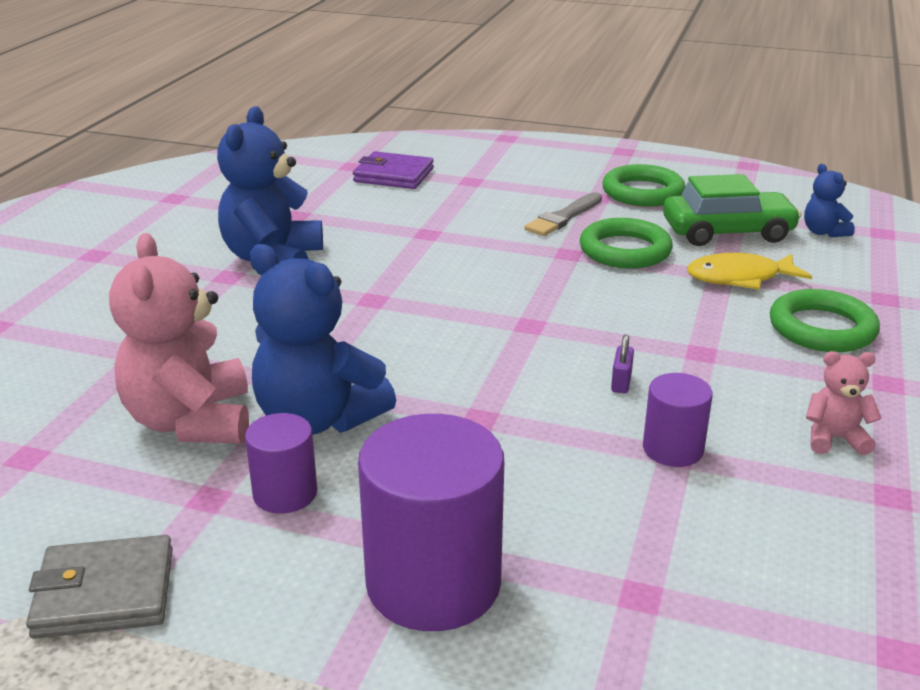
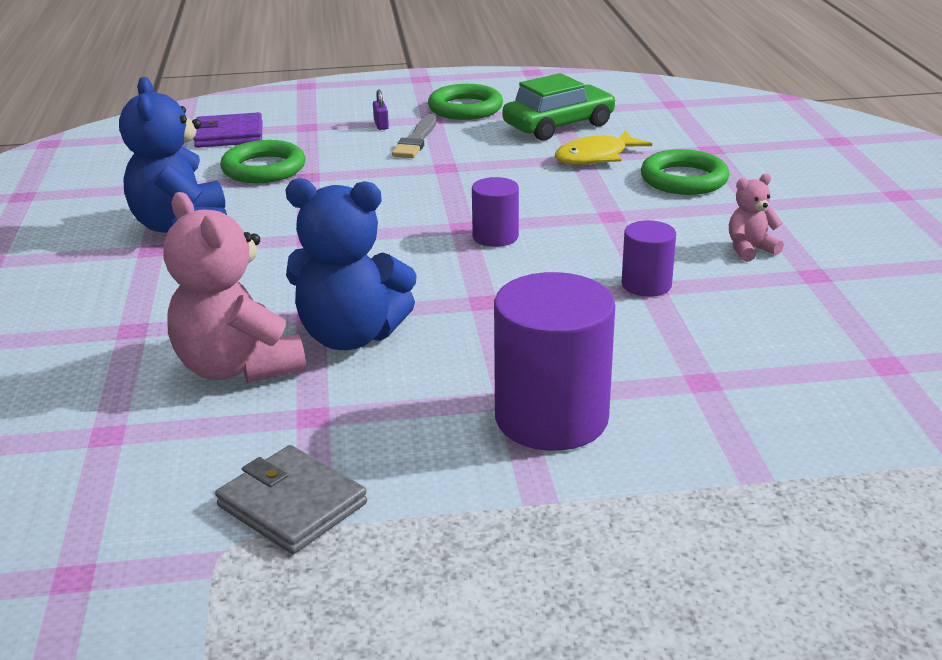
camera: 25 degrees left, 0 degrees up
grey wallet [26,535,173,639] -> grey wallet turned 75 degrees clockwise [215,445,367,554]
purple cylinder [245,413,317,513] -> purple cylinder moved to [472,177,519,247]
green ring [580,218,673,269] -> green ring moved to [220,140,306,183]
purple padlock [611,334,634,394] -> purple padlock moved to [373,90,389,130]
blue teddy bear [804,164,855,237] -> none

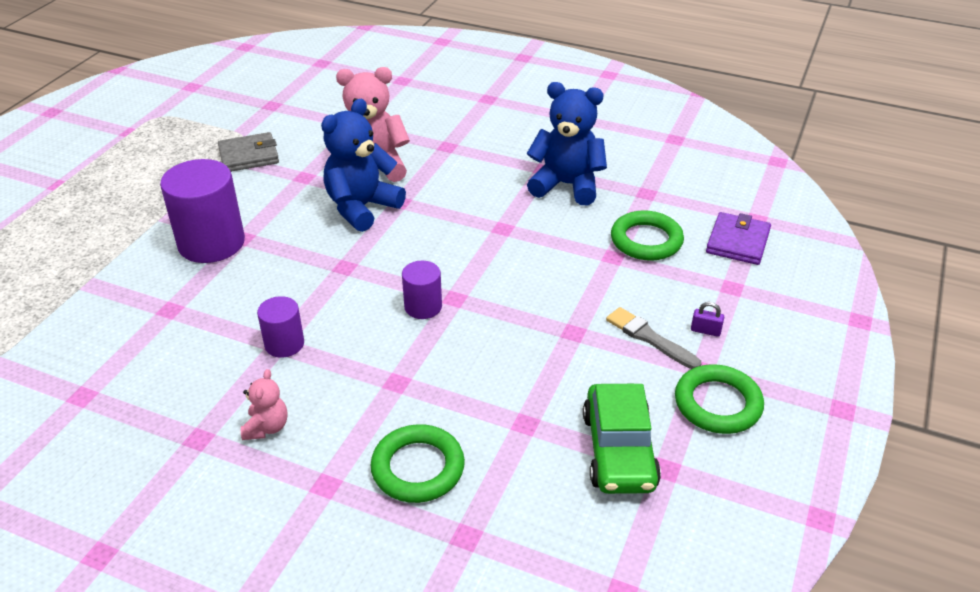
camera: 120 degrees right, 10 degrees up
yellow fish [555,131,652,165] -> none

